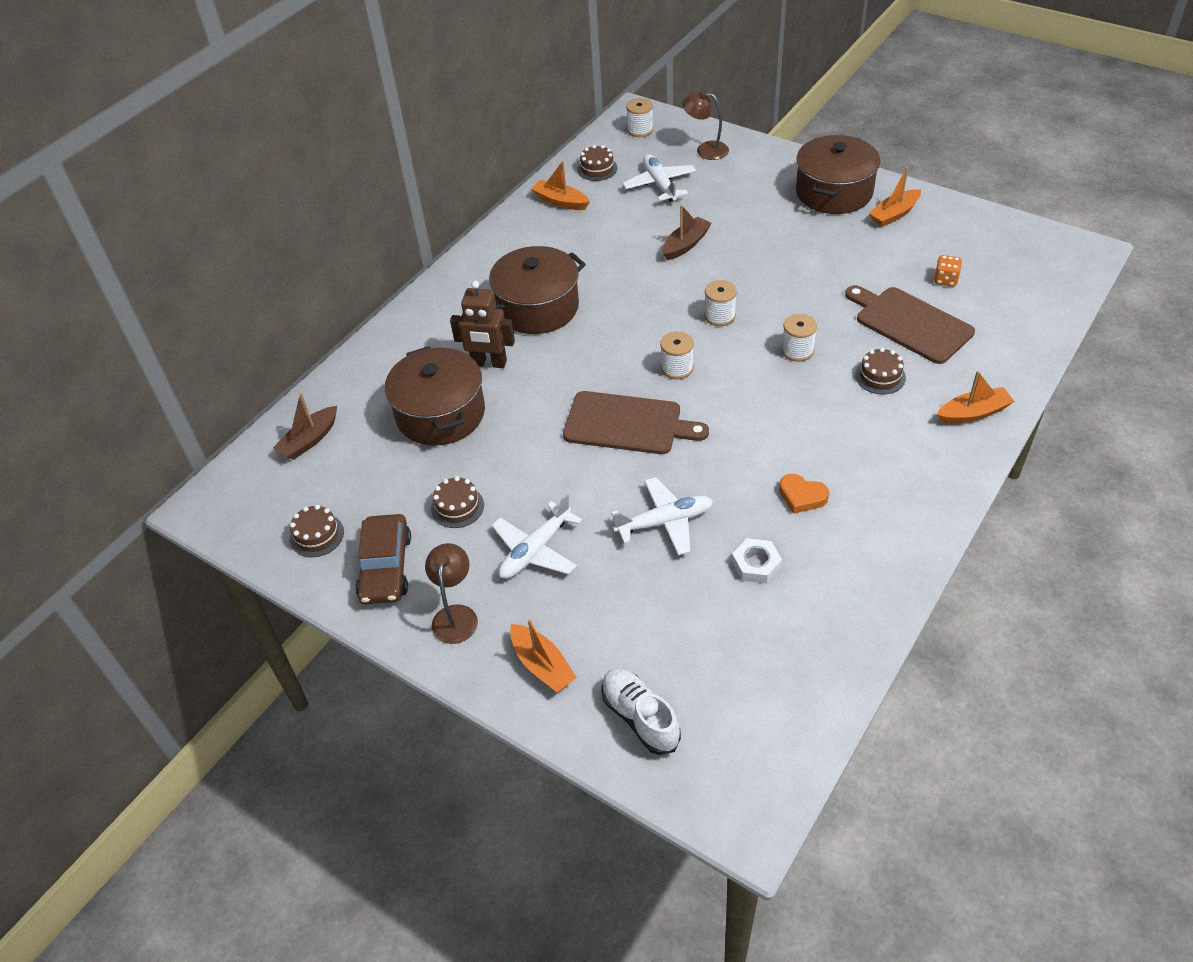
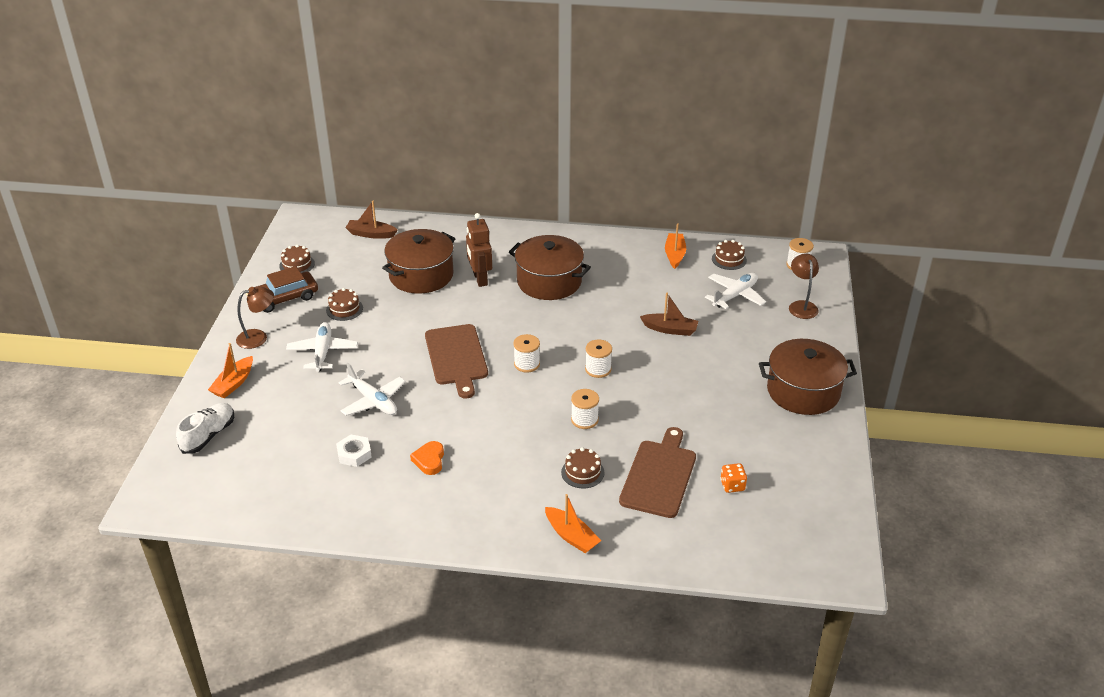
camera: 60 degrees right, 10 degrees down
white plane [492,494,582,579] -> white plane turned 75 degrees clockwise [286,322,358,372]
orange boat [869,167,921,227] -> none

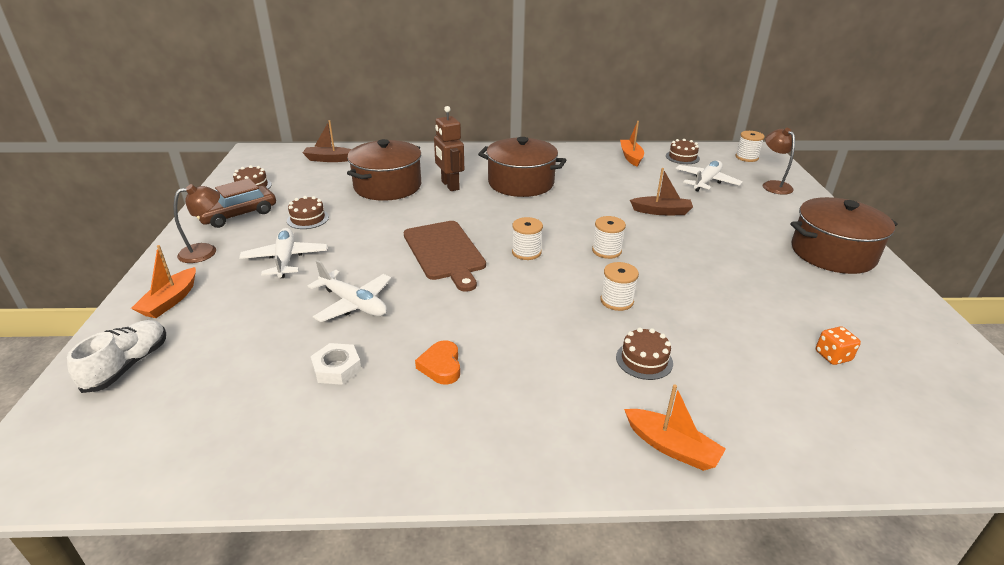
camera: 10 degrees left, 5 degrees down
brown cutting board [619,427,696,518] -> none

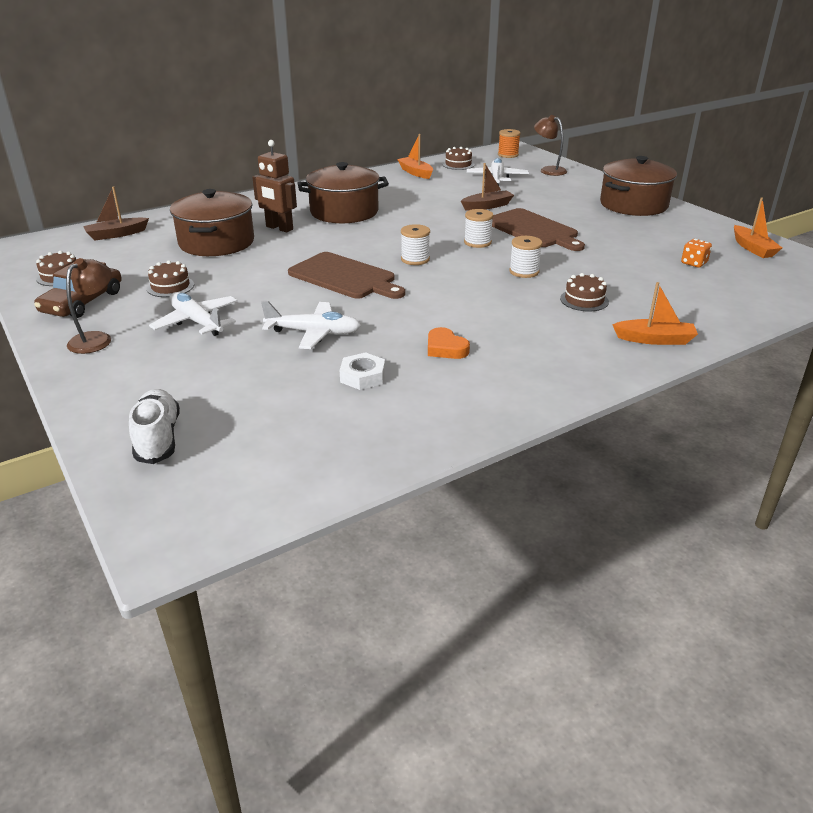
camera: 30 degrees left, 0 degrees up
orange boat [131,245,196,318] -> orange boat moved to [734,197,782,258]
white spool [735,131,765,162] -> orange spool [498,129,521,158]
none -> brown cutting board [492,208,585,251]

